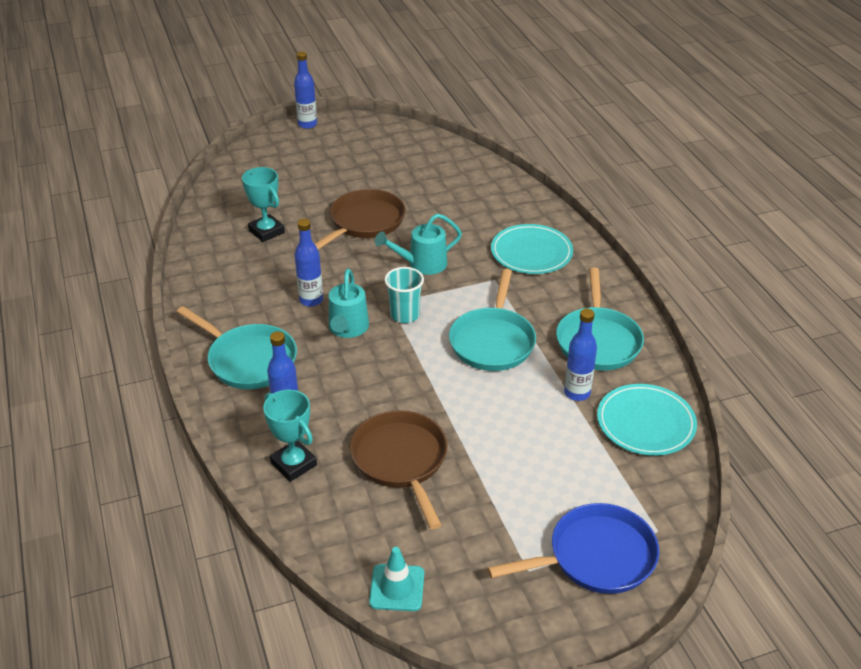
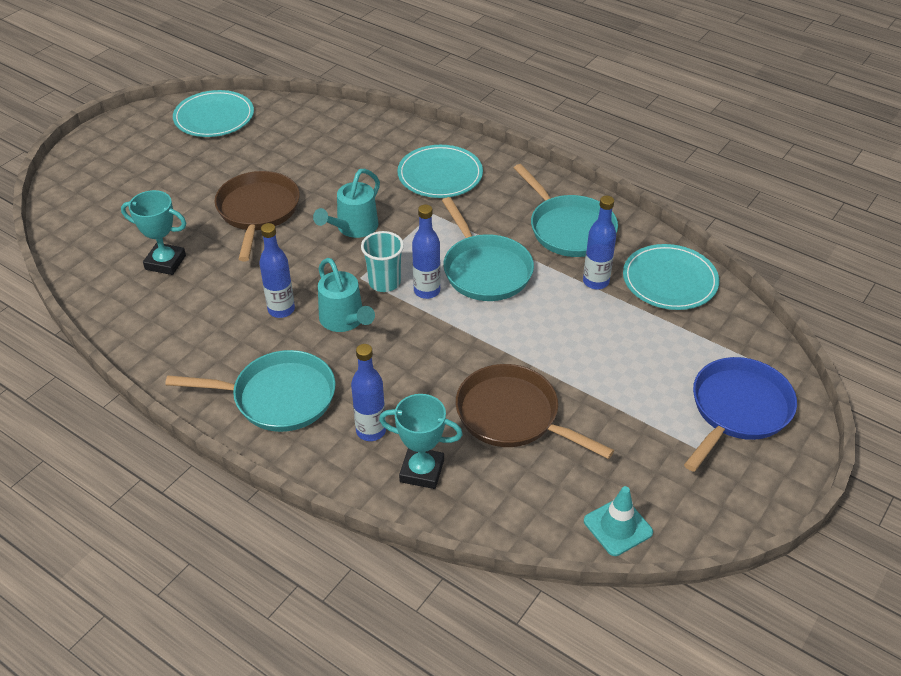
camera: 35 degrees left, 5 degrees up
blue bottle [294,51,317,129] -> blue bottle moved to [412,205,441,299]
none -> turquoise plate [173,90,254,137]

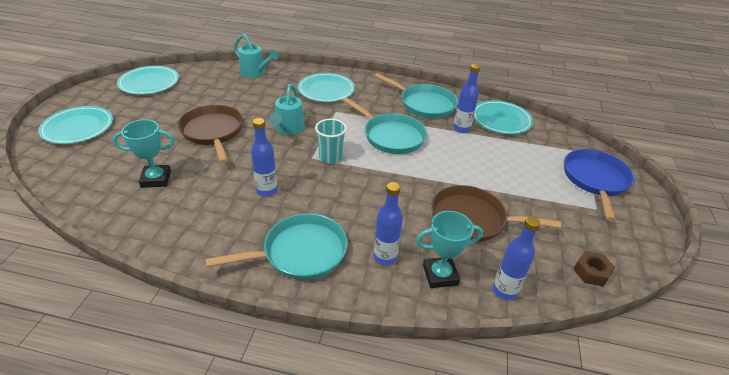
camera: 25 degrees left, 5 degrees down
turquoise watering can [318,258,375,332] -> turquoise watering can moved to [234,34,279,78]
blue bottle [412,205,441,299] -> blue bottle moved to [493,216,540,300]
turquoise traffic cone [584,486,653,556] -> brown nut [574,251,615,286]
none -> turquoise plate [38,106,113,144]

